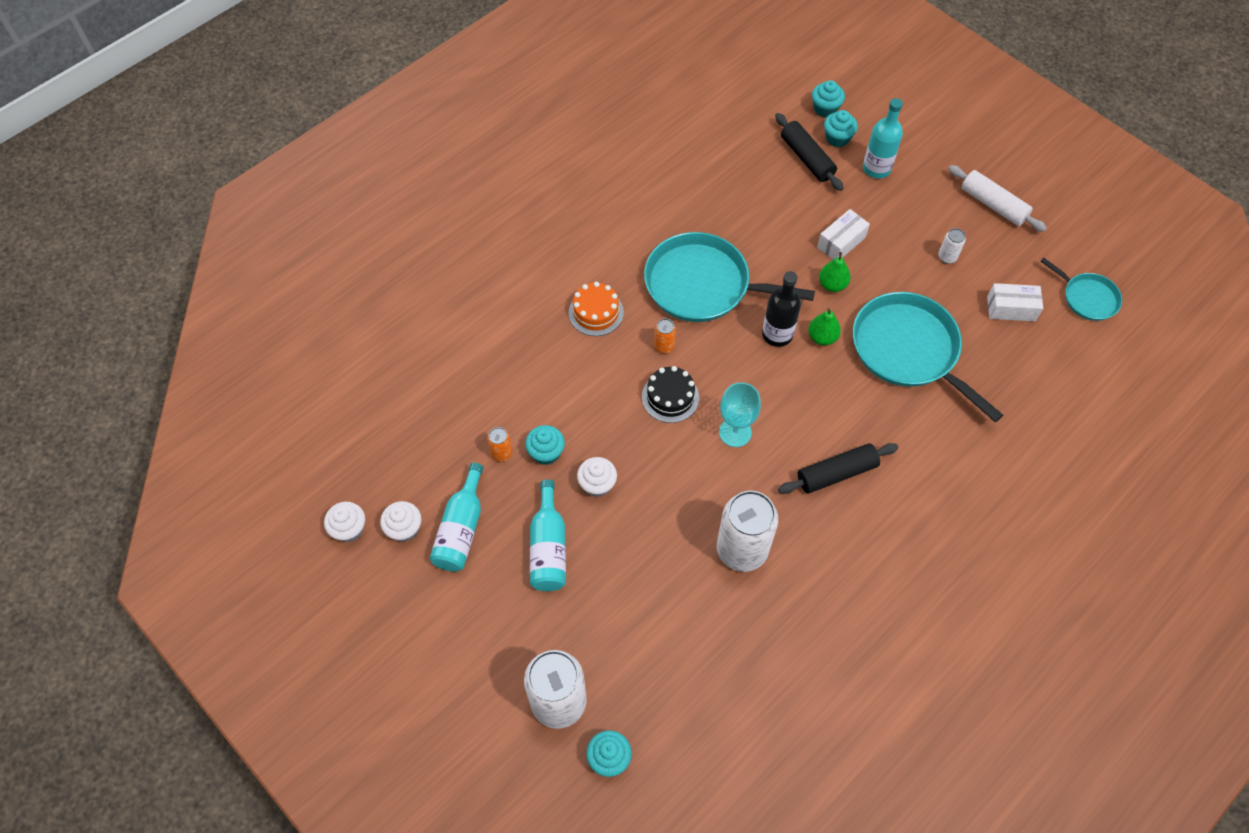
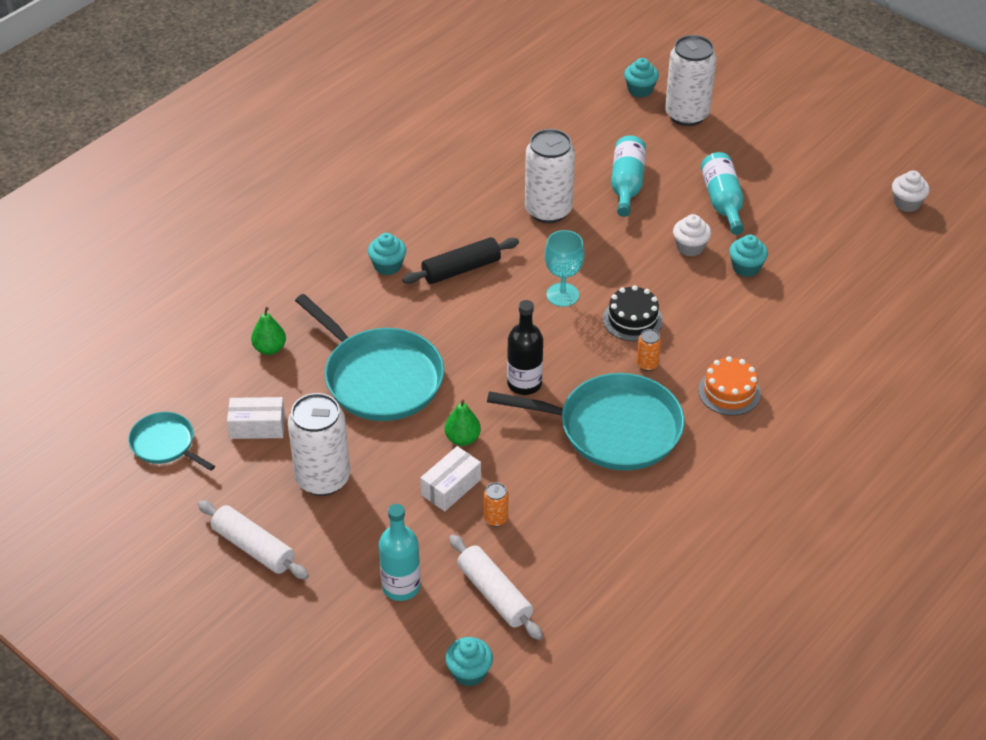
camera: 175 degrees right, 15 degrees down
white cupcake [380,501,421,542] -> none
turquoise bottle [430,463,483,572] -> turquoise bottle moved to [611,135,646,217]
orange can [487,427,512,462] -> orange can moved to [484,482,508,527]
black rolling pin [775,113,844,191] -> white rolling pin [449,534,543,640]
green pear [808,308,841,345] -> green pear moved to [251,307,286,355]
turquoise cupcake [824,110,858,147] -> turquoise cupcake moved to [368,233,406,275]
white can [938,228,966,264] -> white can [288,393,350,496], size x2.32

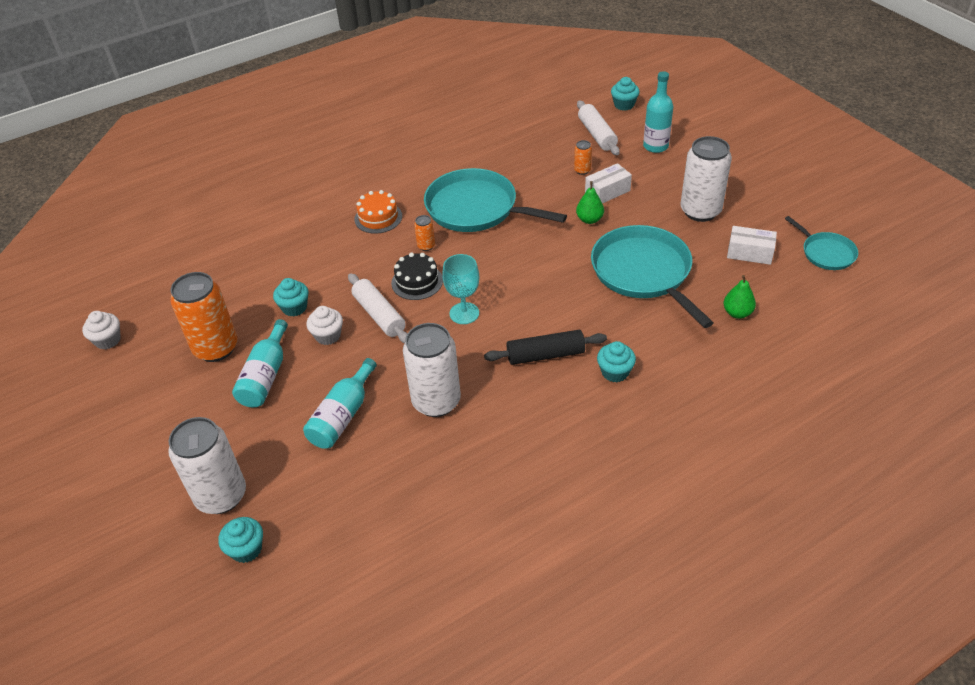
camera: 160 degrees left, 0 degrees up
white rolling pin [198,500,309,580] -> white rolling pin moved to [348,273,407,343]
black bottle [507,300,543,395] -> none
none -> orange can [170,272,237,362]

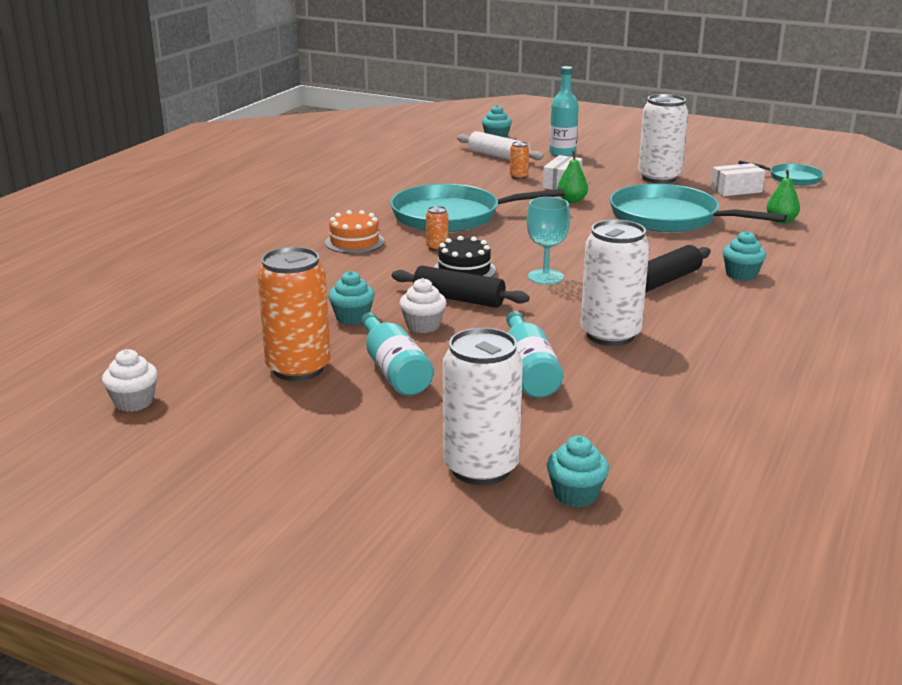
camera: 35 degrees left, 20 degrees down
white rolling pin [348,273,407,343] -> black rolling pin [392,266,529,308]

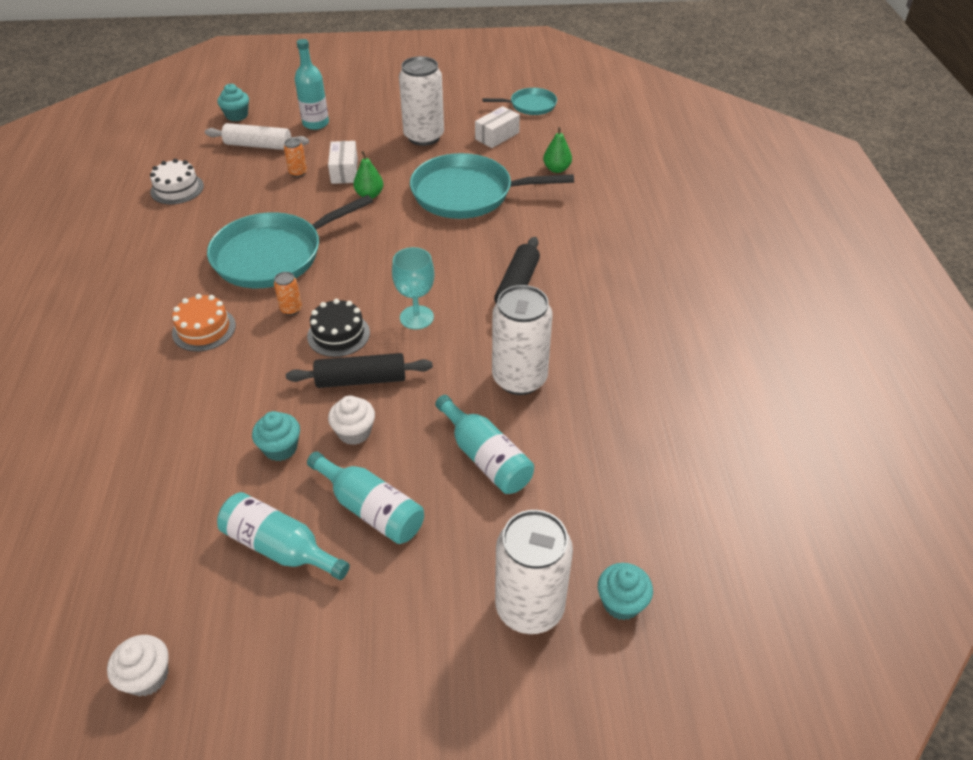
camera: 30 degrees left, 20 degrees up
orange can [257,247,330,381] -> turquoise bottle [217,492,350,580]
turquoise cupcake [723,231,766,281] -> none
none -> white cake [150,159,204,204]

